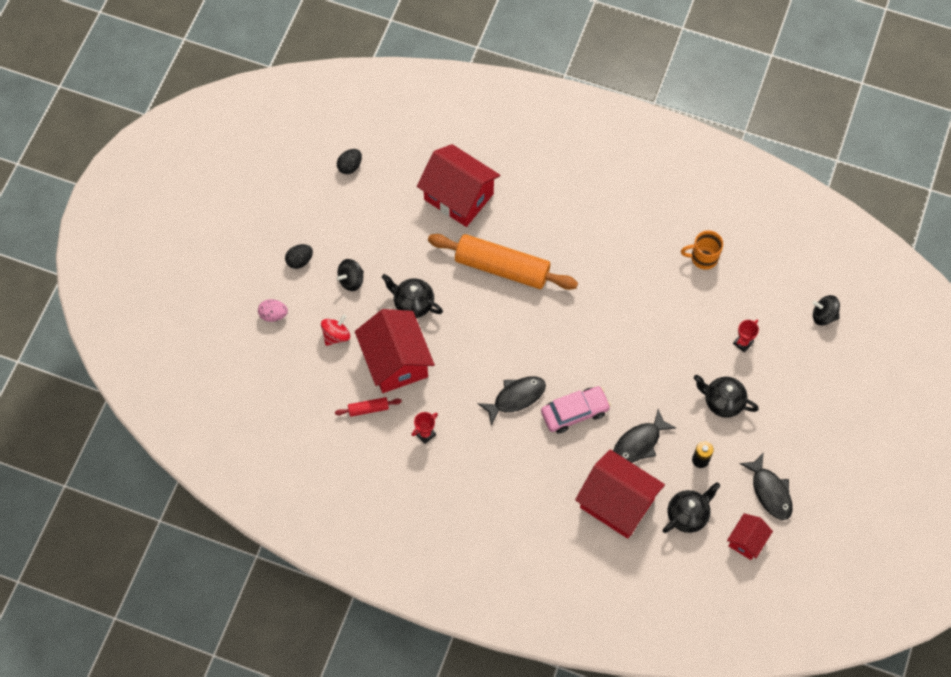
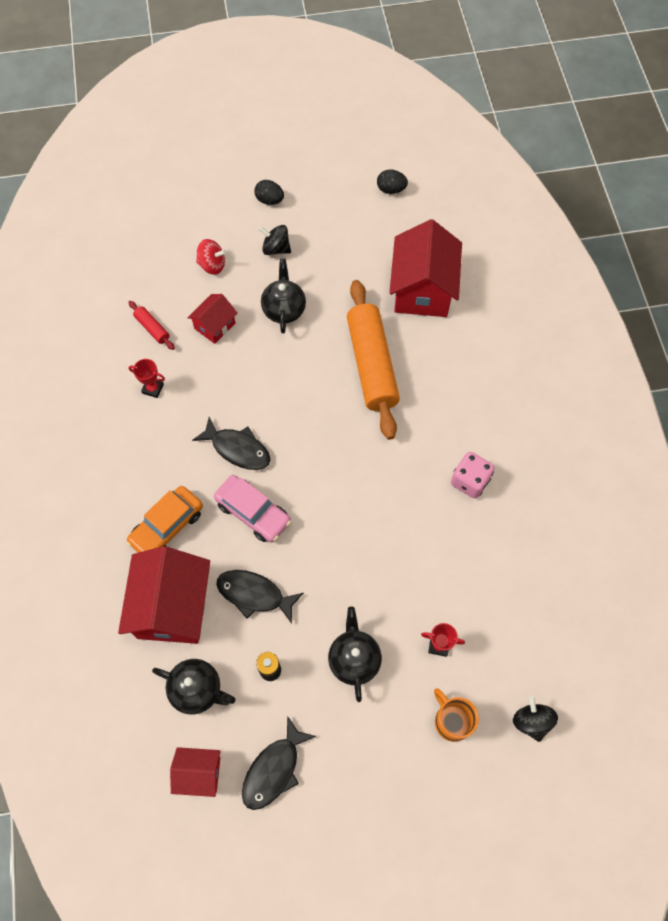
camera: 60 degrees right, 0 degrees up
pink egg [258,299,288,322] -> none
red house [355,309,435,393] -> red house [187,294,237,344], size x0.52
orange mug [681,230,723,270] -> orange mug moved to [434,689,479,742]
none -> orange car [126,486,203,553]
none -> pink dice [451,452,495,499]

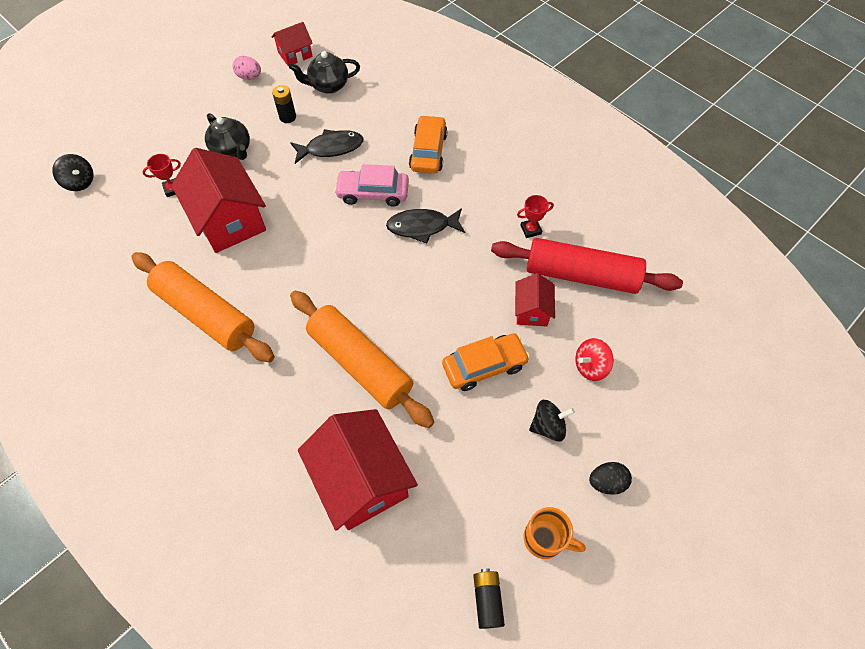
camera: 145 degrees right, 5 degrees down
red house [118,546,210,644] -> red house moved to [171,148,266,253]
red rolling pin [128,301,175,350] -> red rolling pin [491,238,683,294], size x2.41
black fish [242,716,316,810] -> pink egg [233,56,261,80]
black teapot [261,259,306,334] -> orange car [442,333,530,391]
black egg [377,169,408,194] -> black battery [473,568,505,629]
orange mug [434,689,479,742] -> orange mug moved to [524,507,586,559]
pink dice [451,452,495,499] -> orange rolling pin [132,252,275,363]

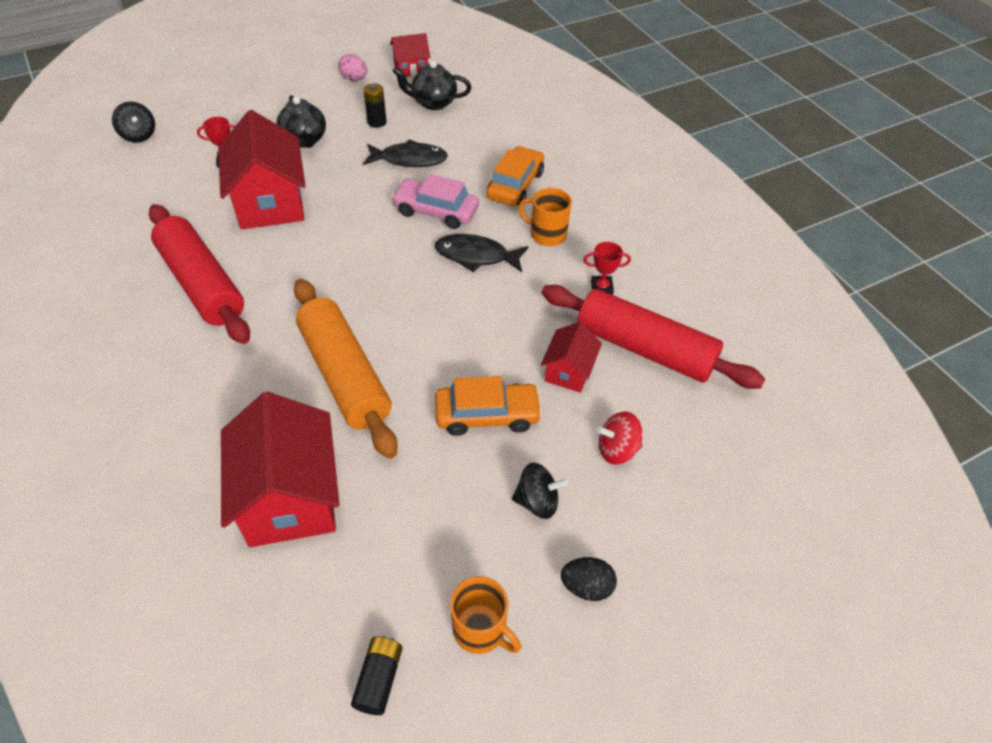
camera: 15 degrees right, 10 degrees down
orange rolling pin [132,252,275,363] -> red rolling pin [149,204,250,344]
none -> orange mug [518,188,572,246]

